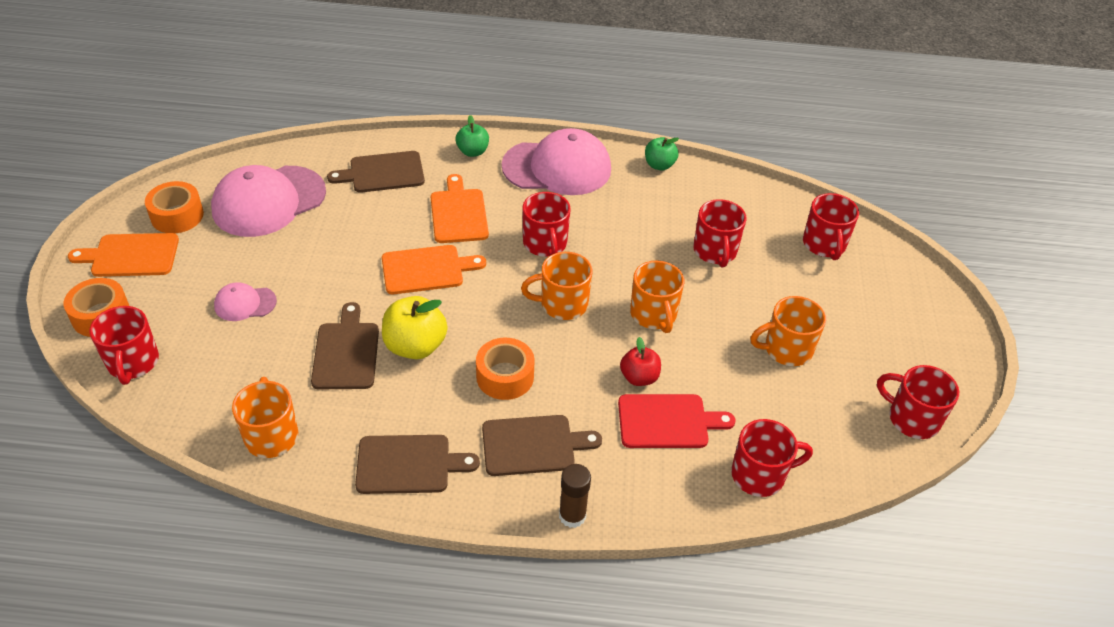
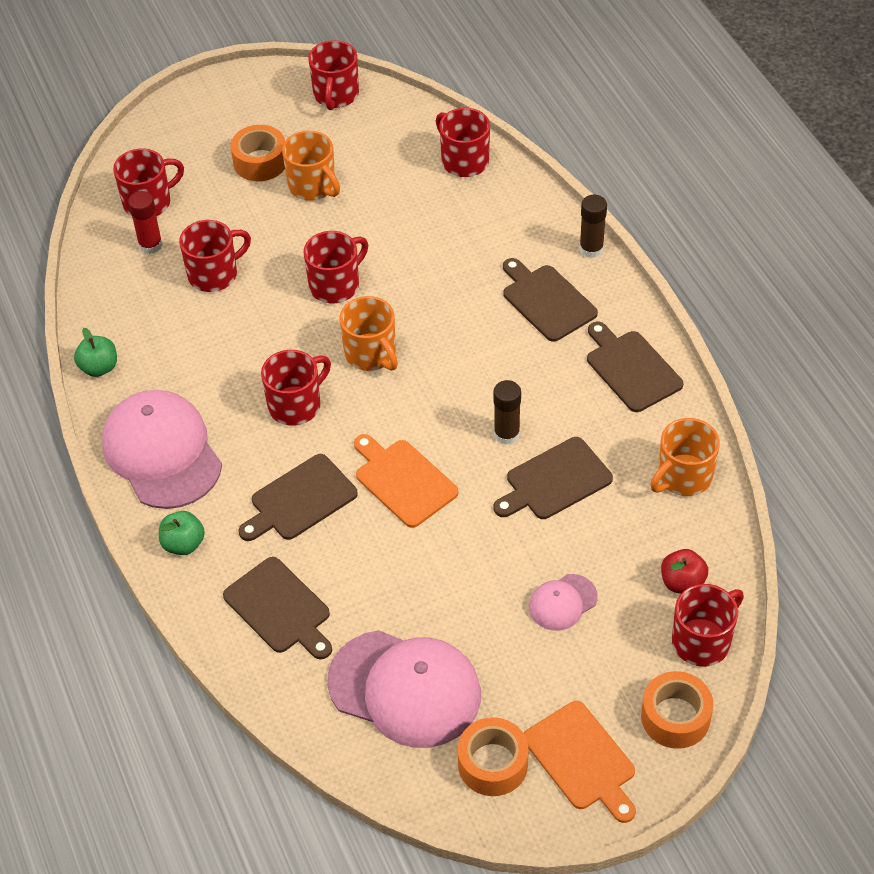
camera: 115 degrees left, 5 degrees up
pink cap [214,282,277,321] -> pink cap turned 90 degrees clockwise [529,574,598,631]
yellow apple [382,296,447,359] -> brown glue stick [493,380,521,445]
orange cutting board [431,174,489,243] -> brown cutting board [239,454,358,541]
orange tape [476,337,535,400] -> orange tape moved to [230,125,285,182]
red cutting board [618,394,735,448] -> none
red apple [620,337,661,386] -> red apple moved to [661,549,708,594]
orange mug [630,261,684,333] -> red mug [303,231,368,303]
none -> red glue stick [128,191,163,254]

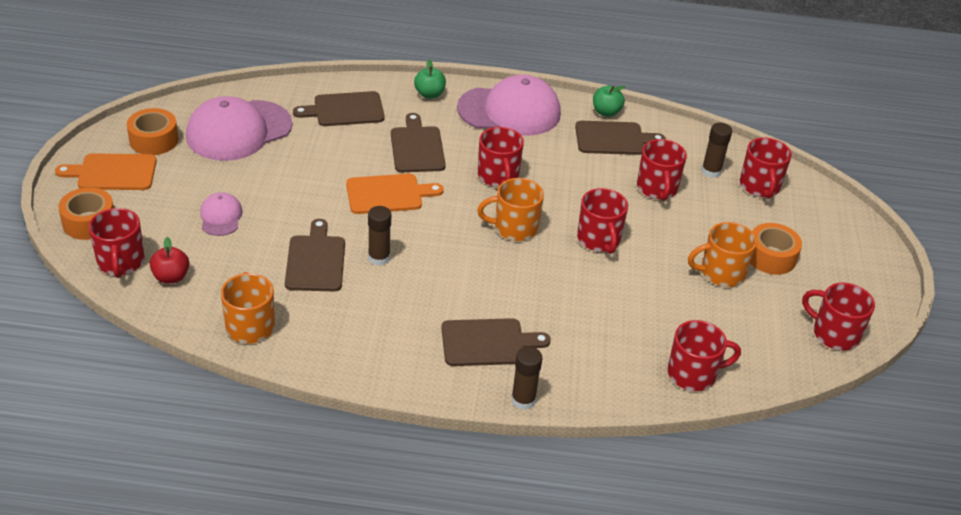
camera: 115 degrees right, 10 degrees down
red glue stick [128,191,163,254] -> brown glue stick [701,123,732,178]
brown cutting board [587,322,683,412] -> brown cutting board moved to [575,121,666,155]

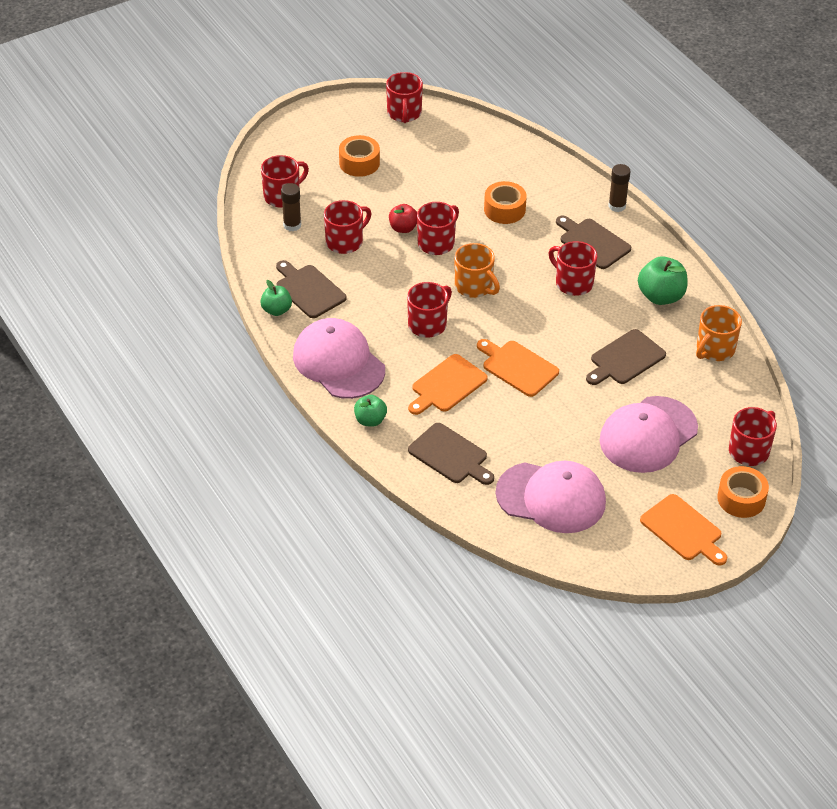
camera: 125 degrees left, 5 degrees up
orange tape [127,108,178,155] -> orange tape moved to [484,181,527,224]
red apple [150,237,189,284] -> red apple moved to [389,204,417,233]
pink cap [200,192,243,236] -> pink cap [600,396,698,473], size x2.09
brown glue stick [368,206,391,266] -> none
brown cutting board [391,113,446,172] -> orange cutting board [408,354,488,415]
red mug [668,320,741,391] -> red mug moved to [549,241,597,296]
orange mug [688,222,757,287] -> none
none -> green apple [638,256,688,305]

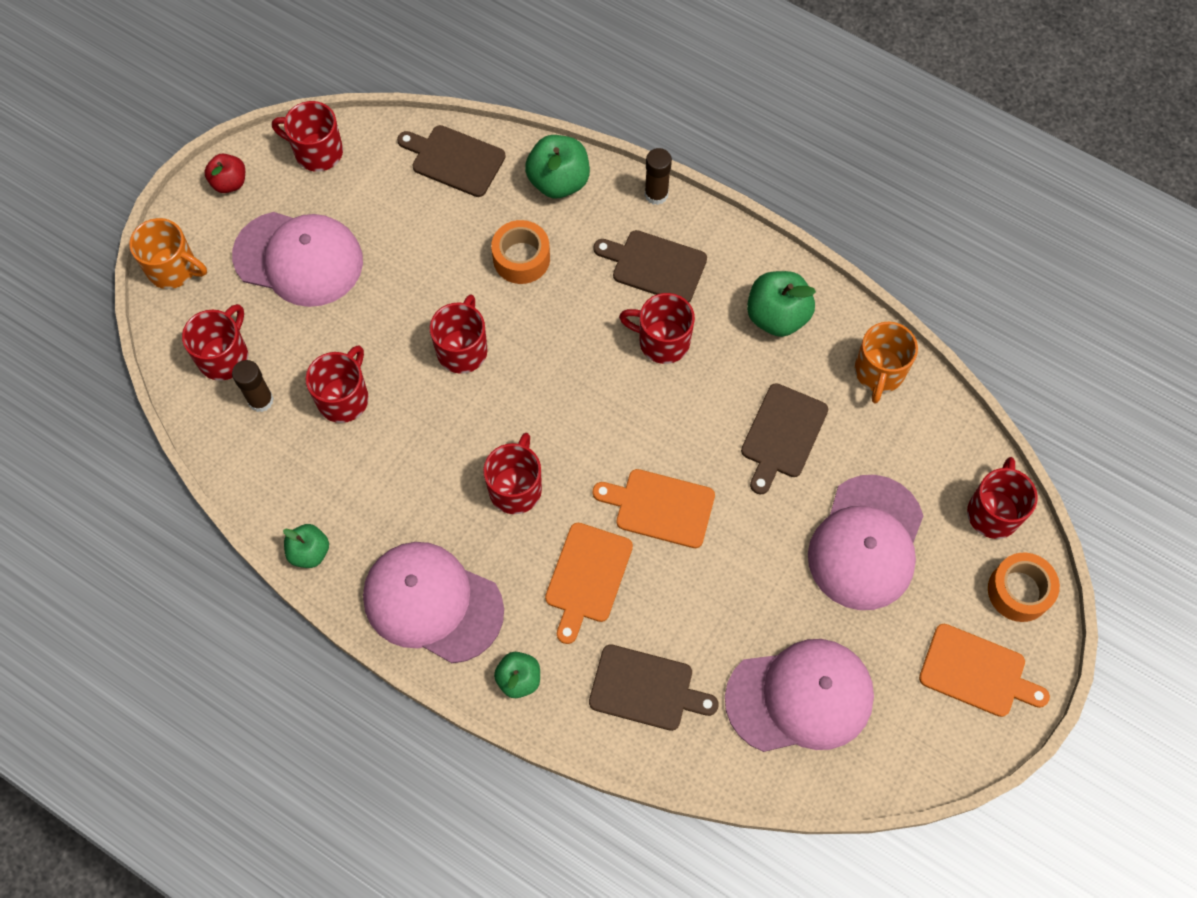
camera: 25 degrees left, 20 degrees up
brown cutting board [276,260,347,318] -> brown cutting board moved to [397,125,506,197]
orange tape [339,135,380,177] -> pink cap [232,212,363,307]
red mug [386,72,423,123] -> red mug turned 135 degrees clockwise [272,101,343,172]
red apple [389,204,417,233] -> red apple moved to [204,153,245,193]
orange mug [455,243,500,298] -> orange mug moved to [129,218,207,289]
none -> green apple [525,135,590,198]

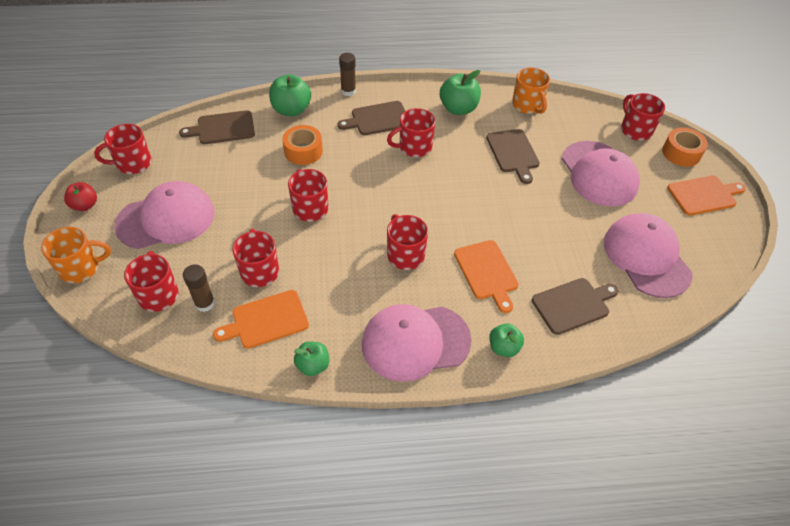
camera: 40 degrees left, 15 degrees down
orange cutting board [593,469,715,548] -> orange cutting board moved to [213,290,309,349]
pink cap [725,639,874,752] -> pink cap turned 60 degrees counterclockwise [604,213,693,298]

